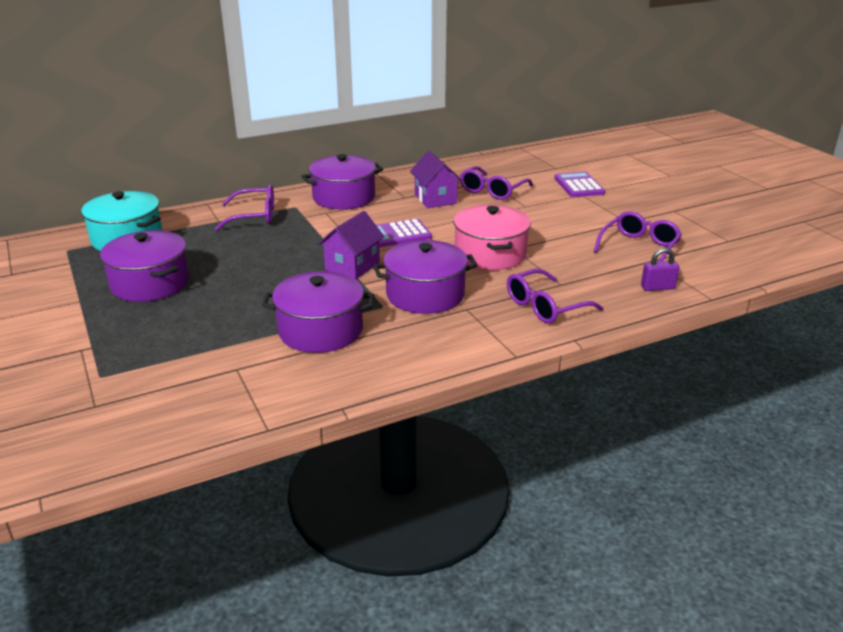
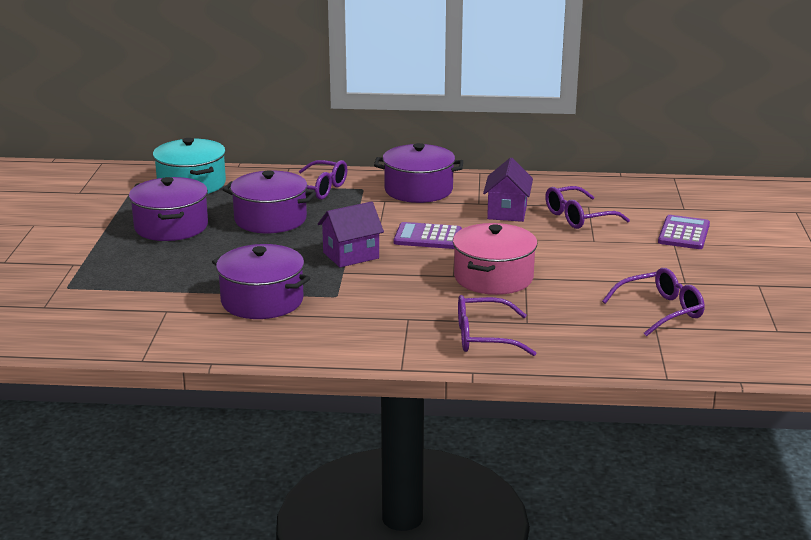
camera: 30 degrees right, 5 degrees down
purple pot [373,240,478,314] -> purple pot moved to [223,170,316,233]
purple padlock [641,248,679,291] -> none

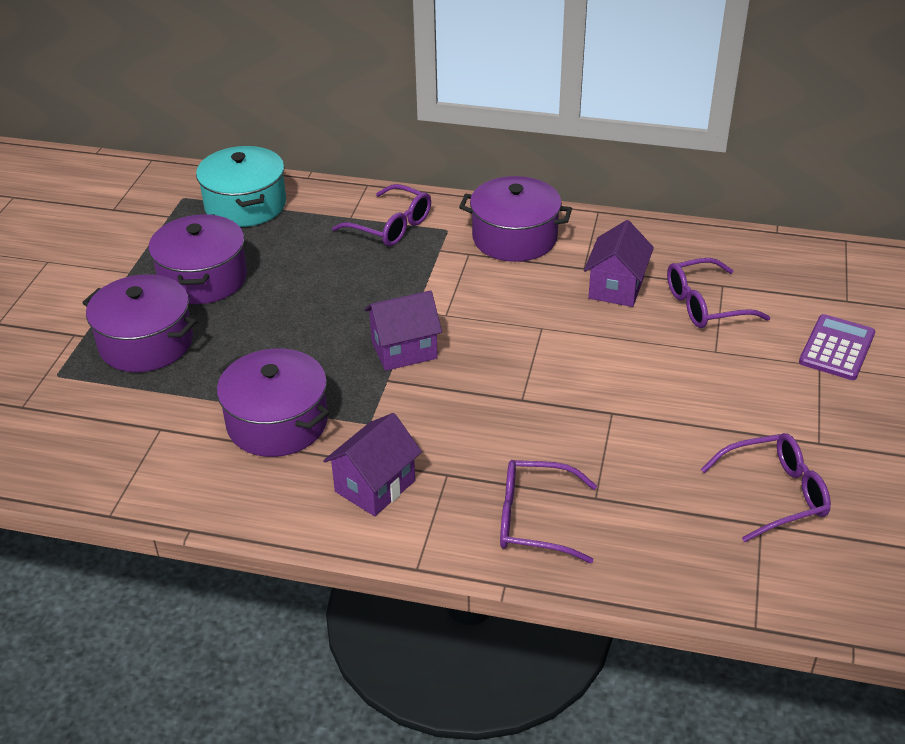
camera: 10 degrees right, 15 degrees up
purple pot [223,170,316,233] -> purple pot moved to [82,274,197,372]
purple calculator [394,222,462,249] -> none
pink pot [453,223,537,295] -> none
none -> purple house [323,413,422,516]

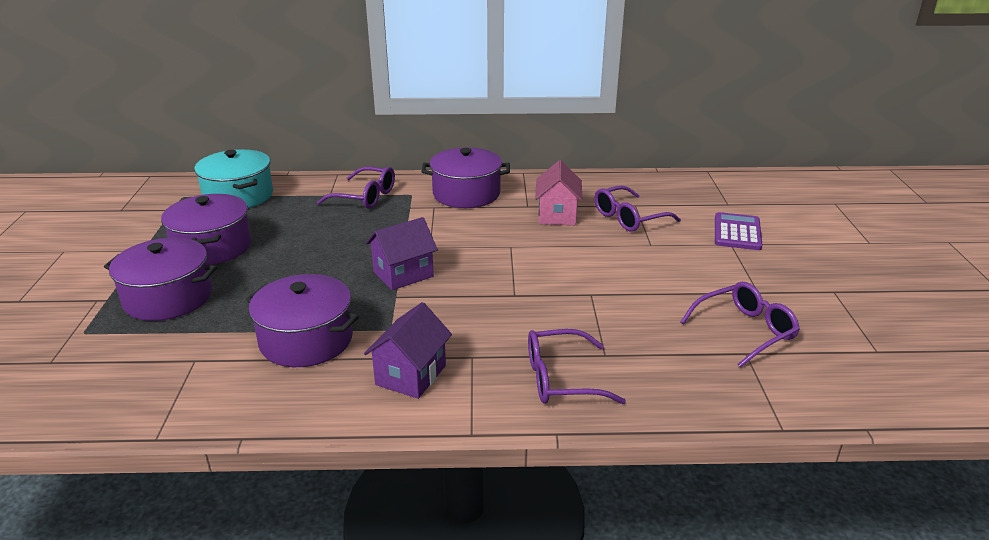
camera: 15 degrees left, 10 degrees down
purple house [584,220,654,307] -> pink house [535,160,583,225]

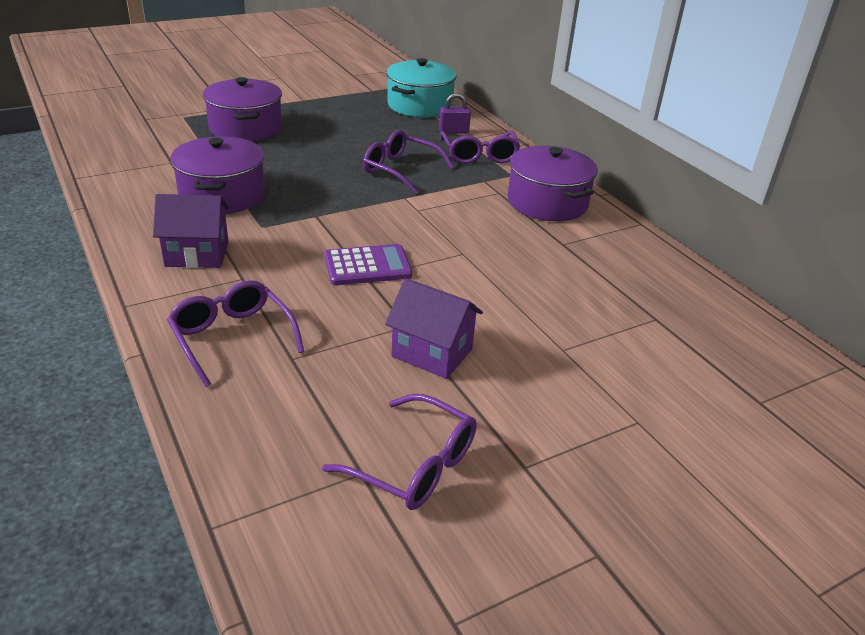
camera: 60 degrees right, 5 degrees up
purple pot [161,194,252,265] -> none
purple house [366,217,438,290] -> purple house moved to [385,278,483,379]
pink house [535,160,583,225] -> none
purple glasses [595,186,681,232] -> purple glasses moved to [363,130,454,194]
purple calculator [715,212,762,250] -> purple calculator moved to [324,244,412,285]
none -> purple padlock [439,93,471,134]

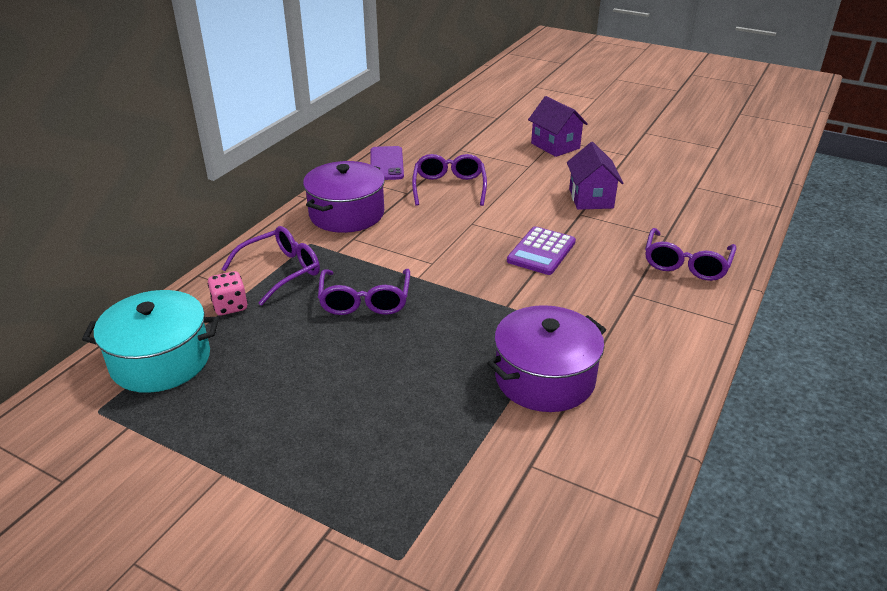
camera: 120 degrees left, 0 degrees up
purple house [153,194,229,268] -> purple house moved to [528,96,588,157]
purple pot [203,77,282,142] -> none
purple glasses [322,394,477,510] -> purple glasses moved to [412,154,487,206]
purple calculator [324,244,412,285] -> purple calculator turned 105 degrees counterclockwise [507,226,576,275]
purple padlock [439,93,471,134] -> pink dice [208,271,248,316]
none -> purple phone [370,146,404,180]

